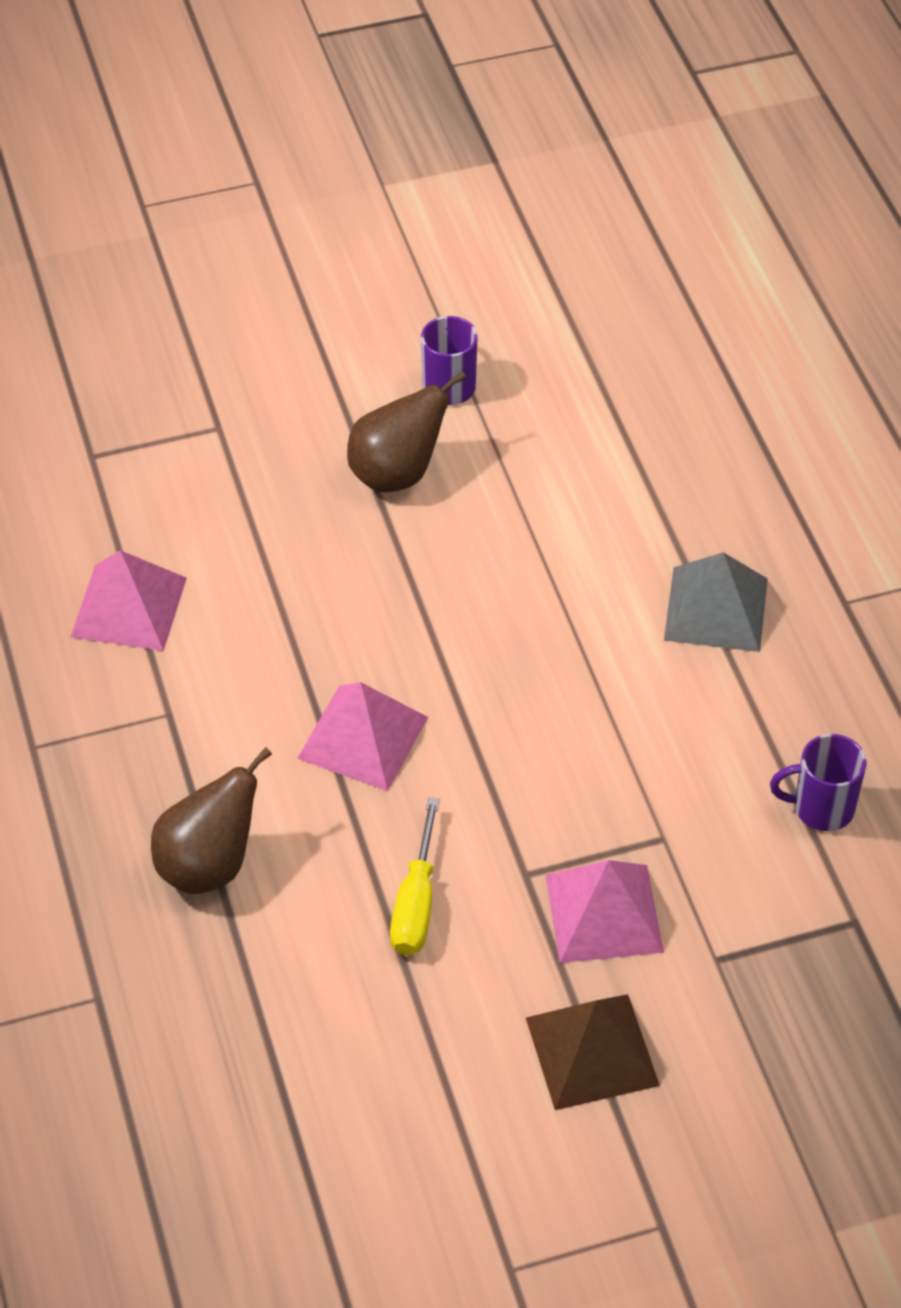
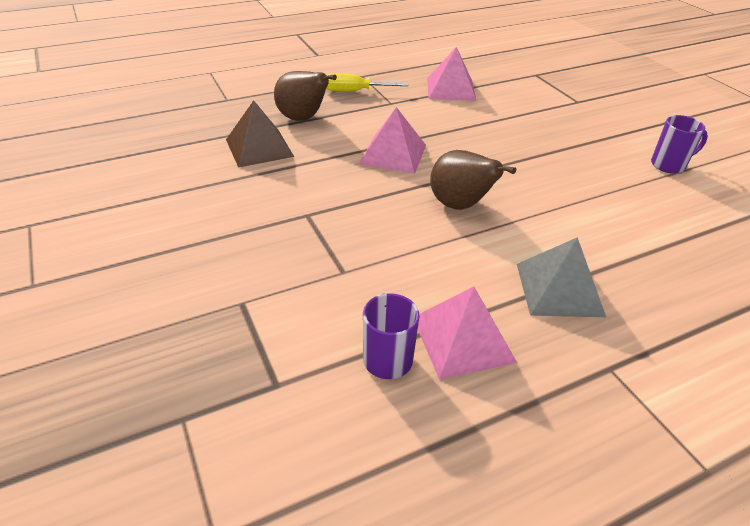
camera: 80 degrees right, 10 degrees down
brown pear [347,371,466,492] -> brown pear moved to [430,150,516,210]
yellow screwdriver [390,797,440,955] -> yellow screwdriver moved to [326,74,408,92]
brown pyramid [526,994,660,1110] -> brown pyramid moved to [226,100,294,167]
pink pyramid [545,860,664,963] -> pink pyramid moved to [418,286,517,379]

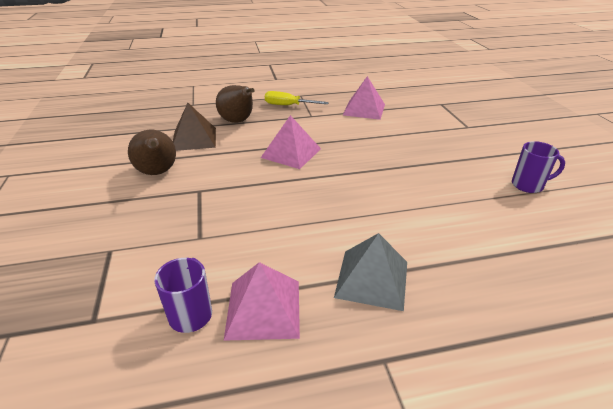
camera: 15 degrees right, 5 degrees down
brown pear [430,150,516,210] -> brown pear moved to [128,130,176,175]

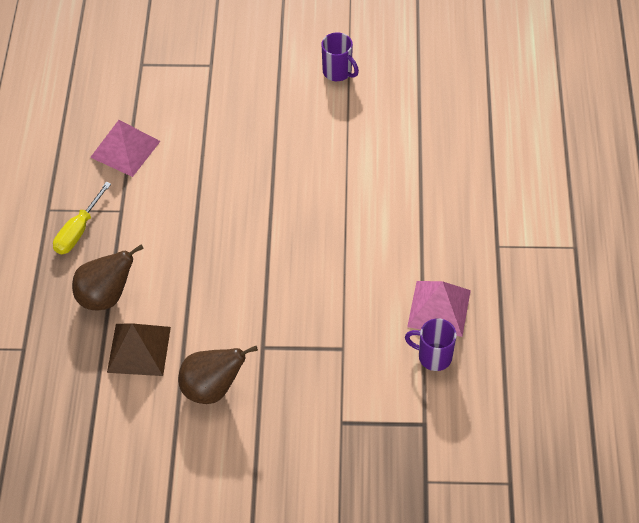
camera: 75 degrees left, 20 degrees up
pink pyramid [261,115,321,169] -> none
grey pyramid [334,233,407,311] -> none
purple mug [512,141,565,193] -> purple mug turned 120 degrees clockwise [321,32,359,81]

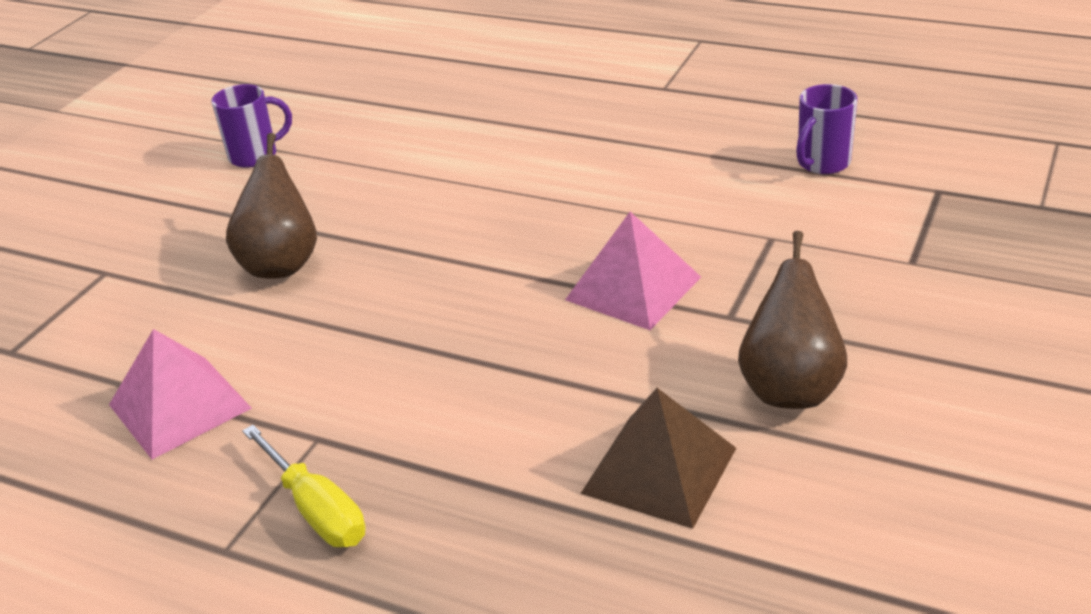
camera: 65 degrees left, 20 degrees down
brown pear [72,245,144,310] -> brown pear moved to [226,133,317,279]
pink pyramid [407,281,471,337] -> pink pyramid moved to [565,212,701,330]

